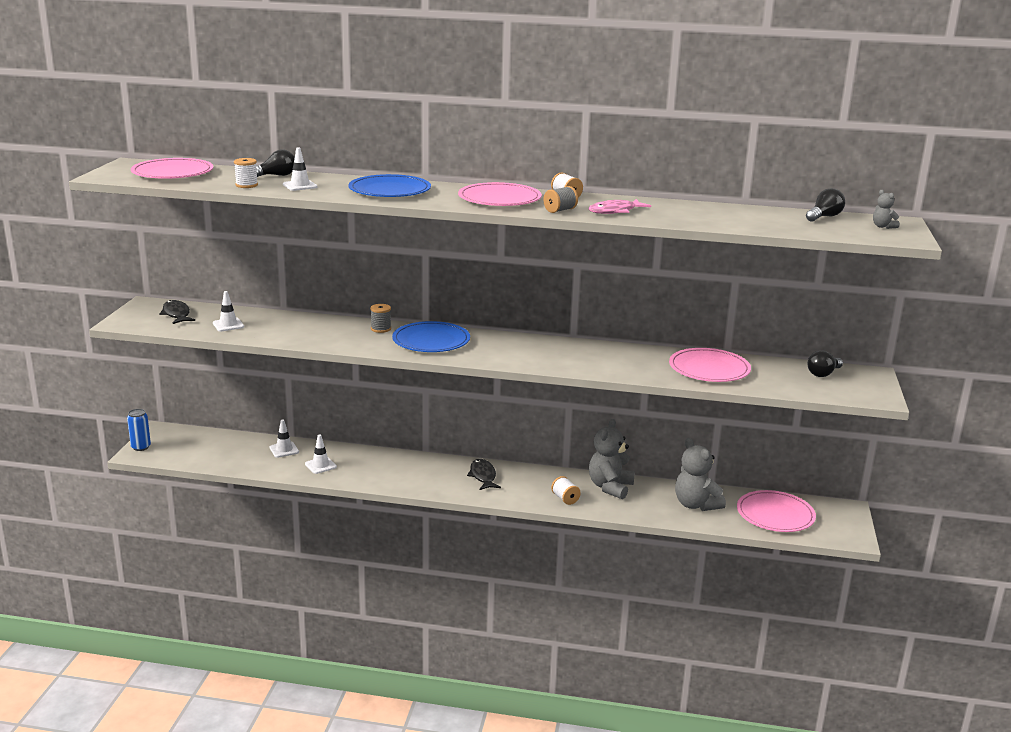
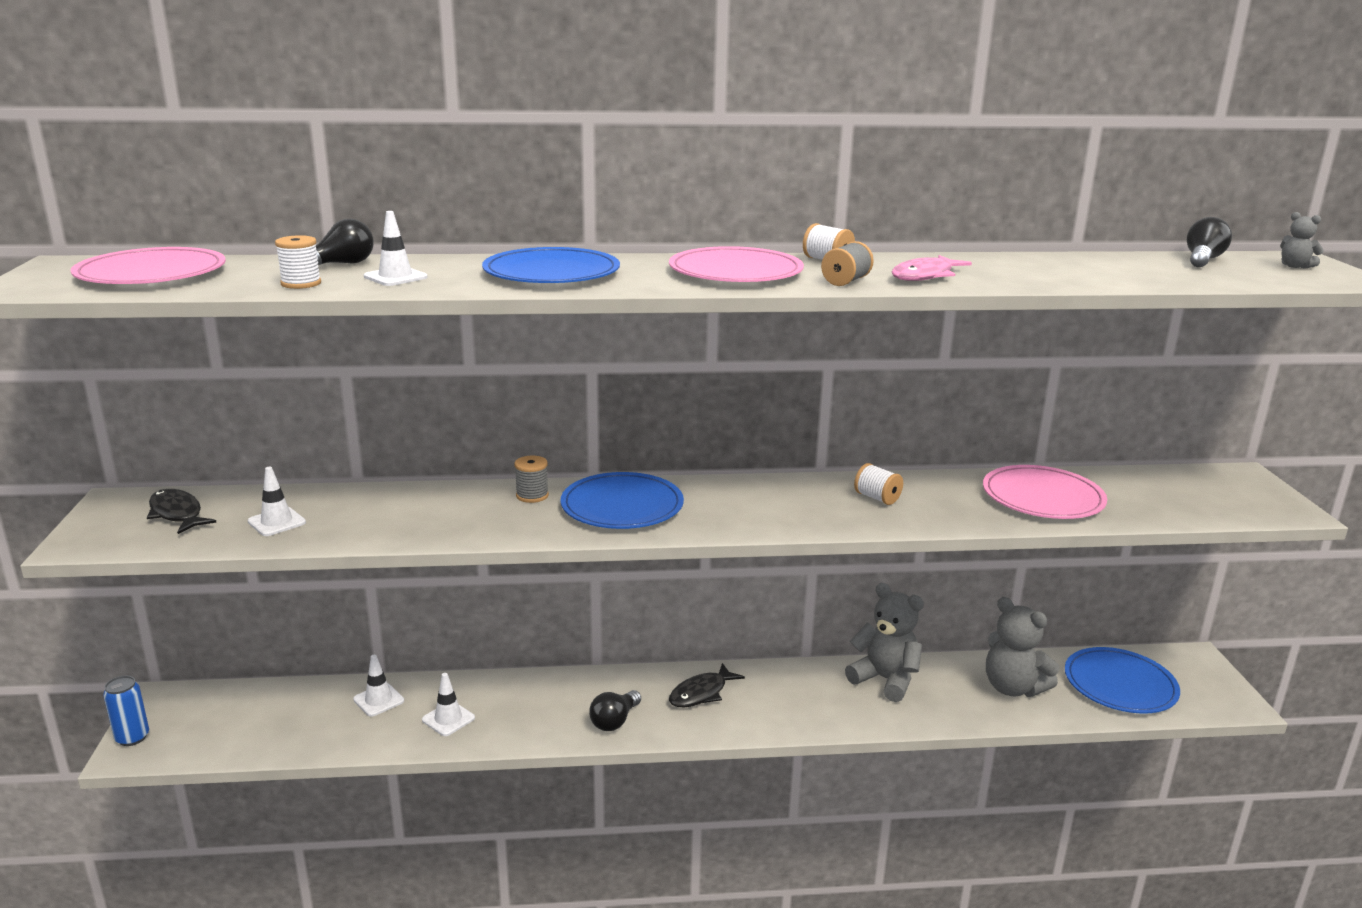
camera: 15 degrees left, 0 degrees up
black fish [467,459,501,490] -> black fish turned 105 degrees counterclockwise [669,663,745,707]
white spool [551,476,581,505] -> white spool moved to [854,463,903,505]
grey teddy bear [589,419,635,500] -> grey teddy bear turned 120 degrees clockwise [845,583,924,702]
pink plate [737,490,816,532] -> blue plate [1065,647,1180,714]
black light bulb [808,350,843,377] -> black light bulb moved to [589,690,641,731]

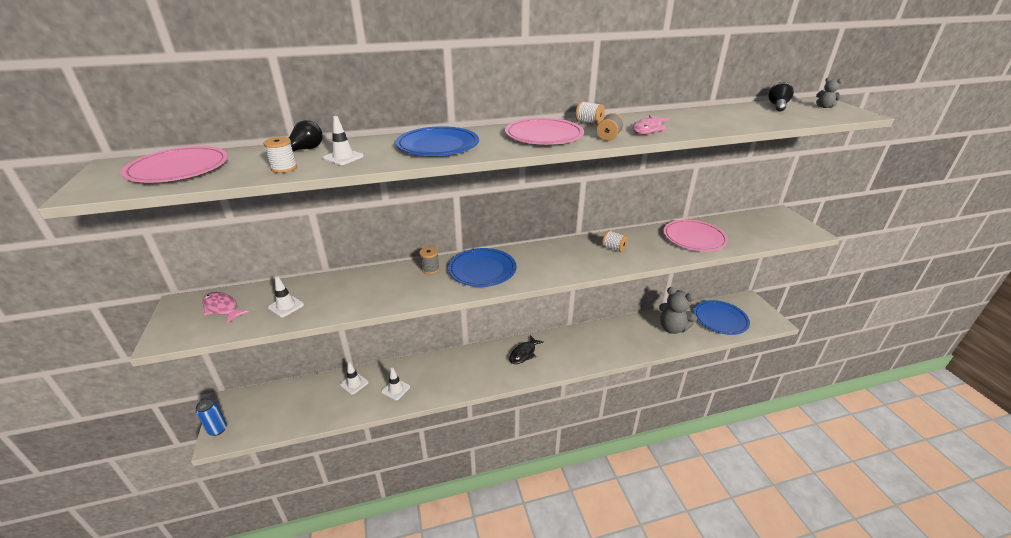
camera: 10 degrees left, 10 degrees up
black fish [147,489,216,534] -> pink fish [202,292,249,324]
black light bulb [589,690,641,731] -> none
grey teddy bear [845,583,924,702] -> none

